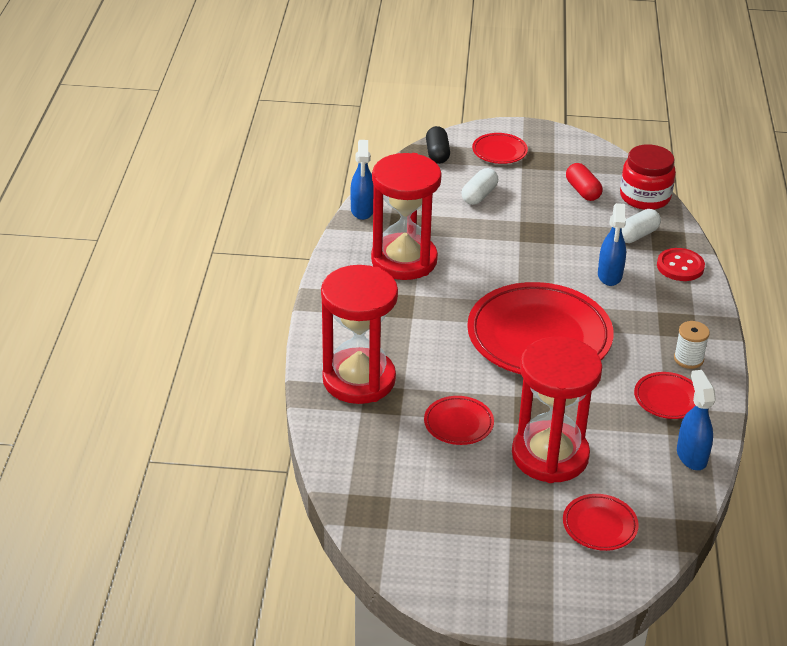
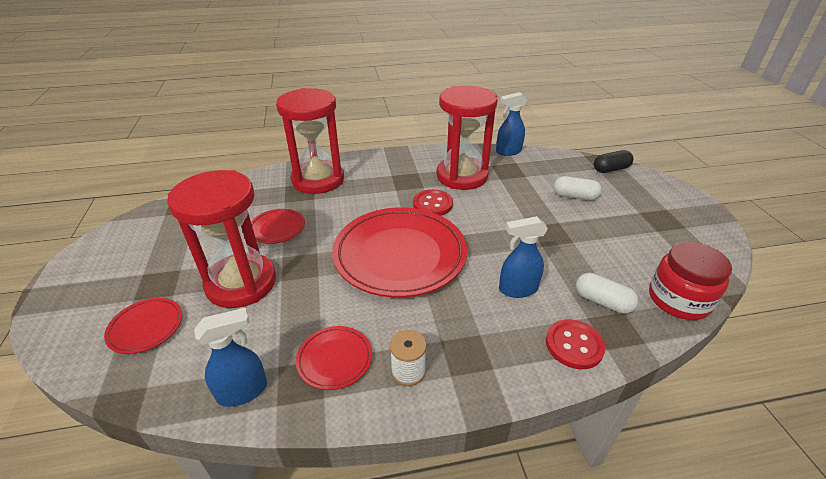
camera: 75 degrees right, 0 degrees up
red plate [472,133,528,164] -> none
red capsule [566,163,603,201] -> none
none -> red button [413,189,453,216]

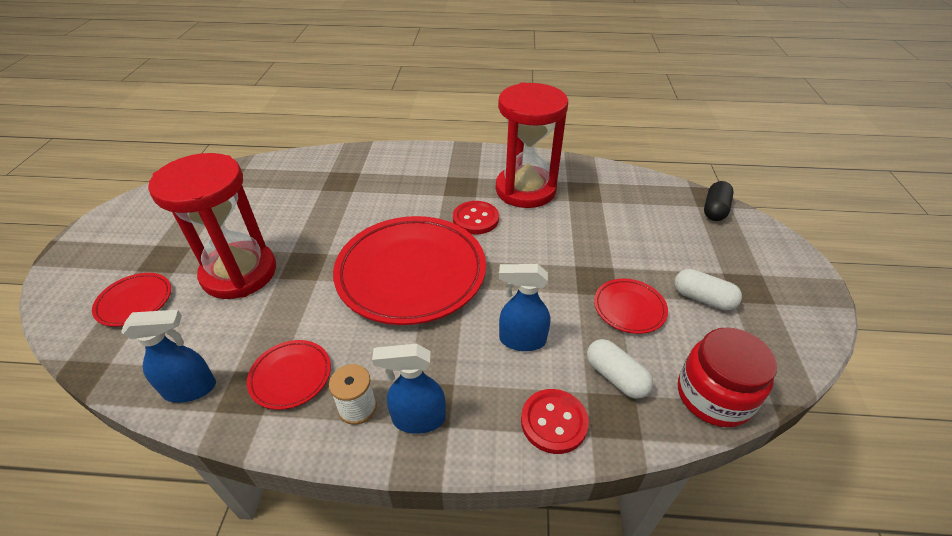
camera: 15 degrees right, 5 degrees up
red plate [251,209,305,244] -> red plate moved to [594,279,668,334]
red hourglass [276,88,344,194] -> none
blue spray bottle [496,92,527,156] -> blue spray bottle moved to [372,343,446,434]
white capsule [554,176,602,200] -> white capsule moved to [674,269,742,310]
black capsule [594,150,634,173] -> black capsule turned 60 degrees counterclockwise [704,181,734,221]

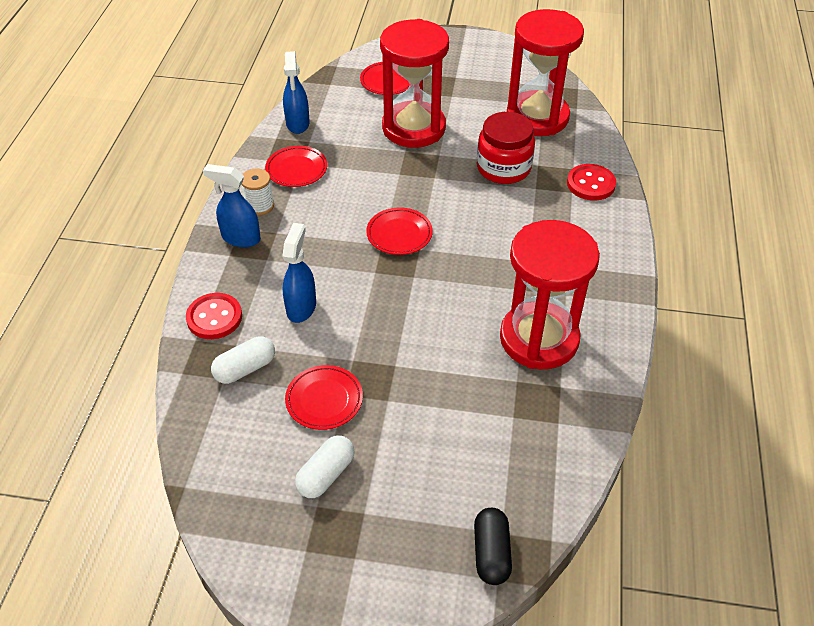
camera: 95 degrees right, 5 degrees up
red plate [333,216,486,325] -> red plate [366,208,433,255], size x0.45
blue spray bottle [372,343,446,434] -> blue spray bottle turned 75 degrees counterclockwise [203,164,261,247]
red button [453,201,499,234] -> red button moved to [567,164,616,201]
red jar [678,327,777,427] -> red jar moved to [477,112,535,184]
black capsule [704,181,734,221] -> black capsule turned 60 degrees clockwise [474,508,512,585]
none -> red hourglass [507,9,584,136]

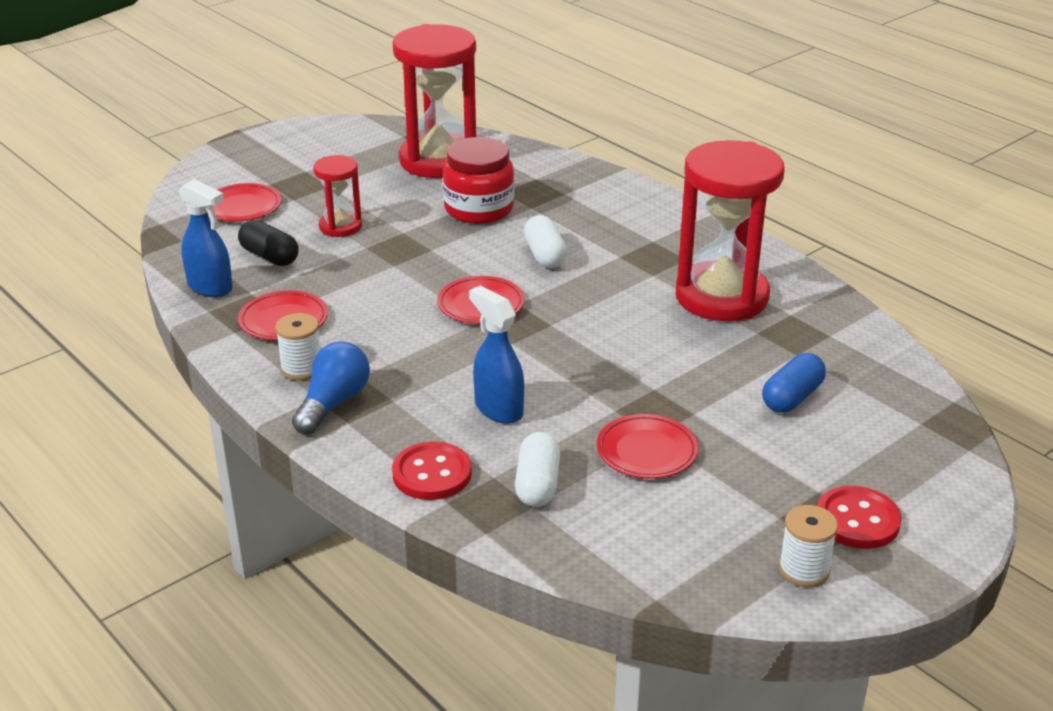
camera: 50 degrees left, 15 degrees down
blue spray bottle [203,164,261,247] -> blue light bulb [292,341,370,435]
white capsule [295,435,354,498] -> white capsule moved to [524,215,567,268]
red hourglass [380,19,449,148] -> red hourglass [313,155,362,237], size x0.50
black capsule [474,508,512,585] -> black capsule moved to [238,220,299,266]
red button [567,164,616,201] -> red button moved to [817,486,902,549]
none -> blue capsule [762,353,826,413]
none -> white spool [779,505,838,587]

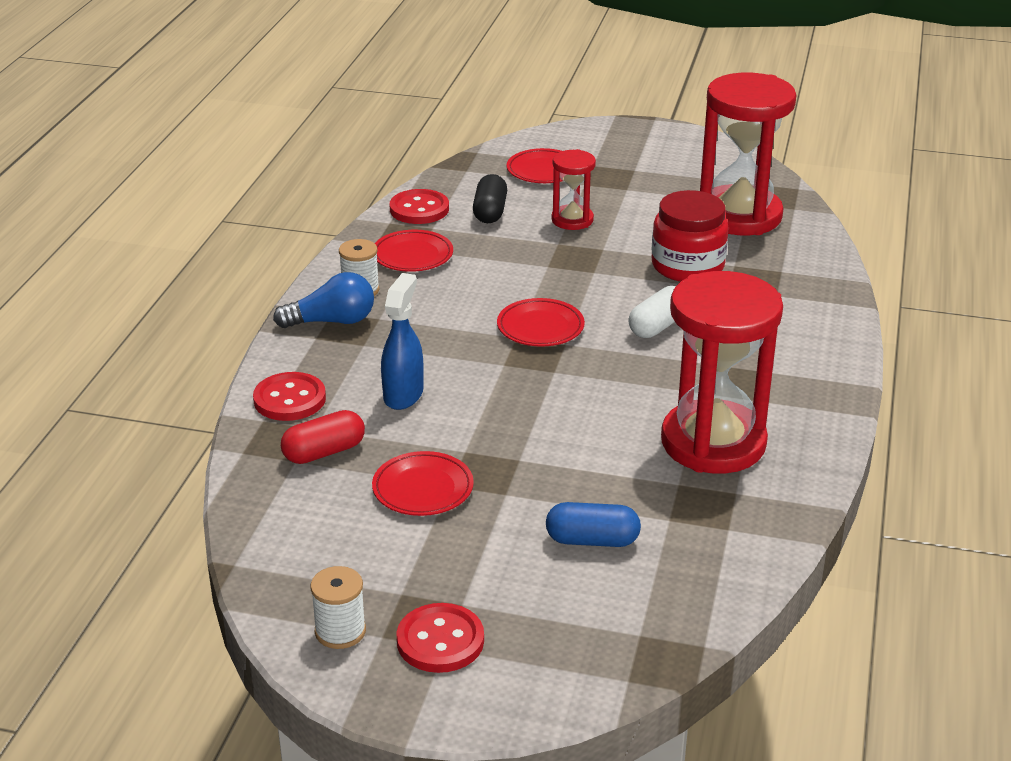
camera: 55 degrees right, 0 degrees up
blue spray bottle [179,179,233,297] -> red button [389,189,449,224]
white capsule [515,432,560,507] -> red capsule [281,410,365,464]

